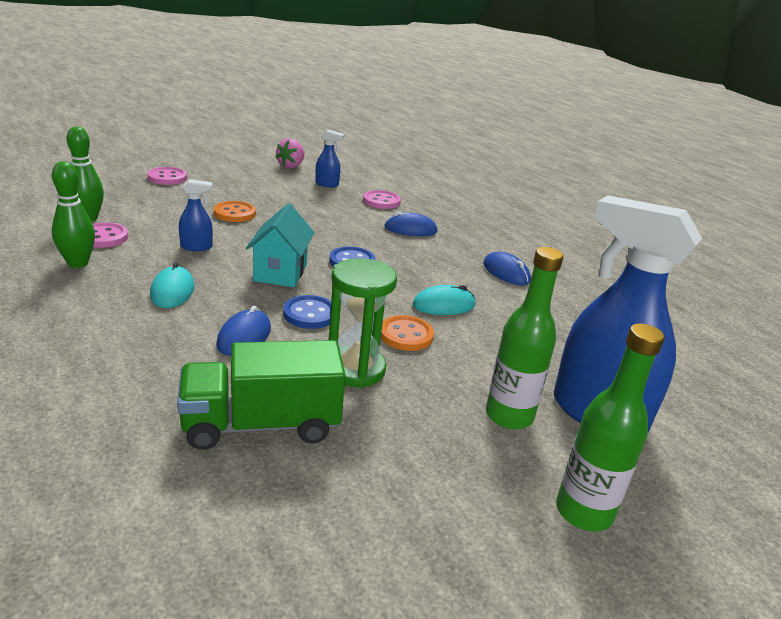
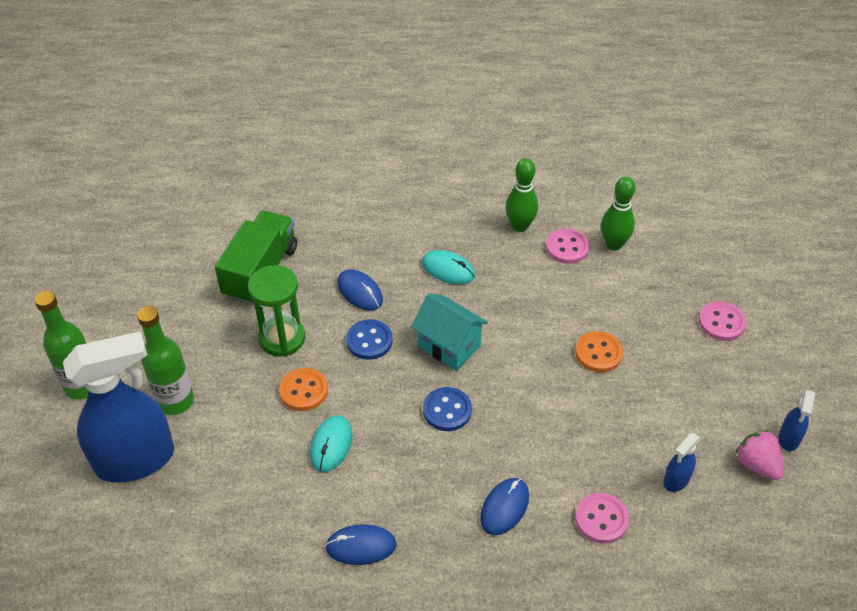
camera: 125 degrees right, 20 degrees up
blue spray bottle [179,179,213,251] -> blue spray bottle moved to [778,390,815,451]

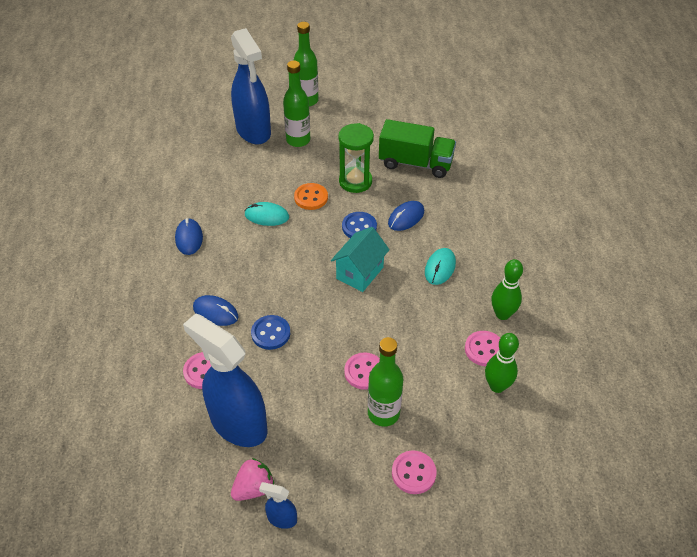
camera: 85 degrees right, 0 degrees up
blue button [423,387,472,431] -> blue button moved to [251,315,290,350]
orange button [575,331,623,372] -> pink button [344,352,380,390]
blue spray bottle [663,433,701,492] -> blue spray bottle [183,314,267,447], size x2.37
none -> green bottle [368,337,403,427]

